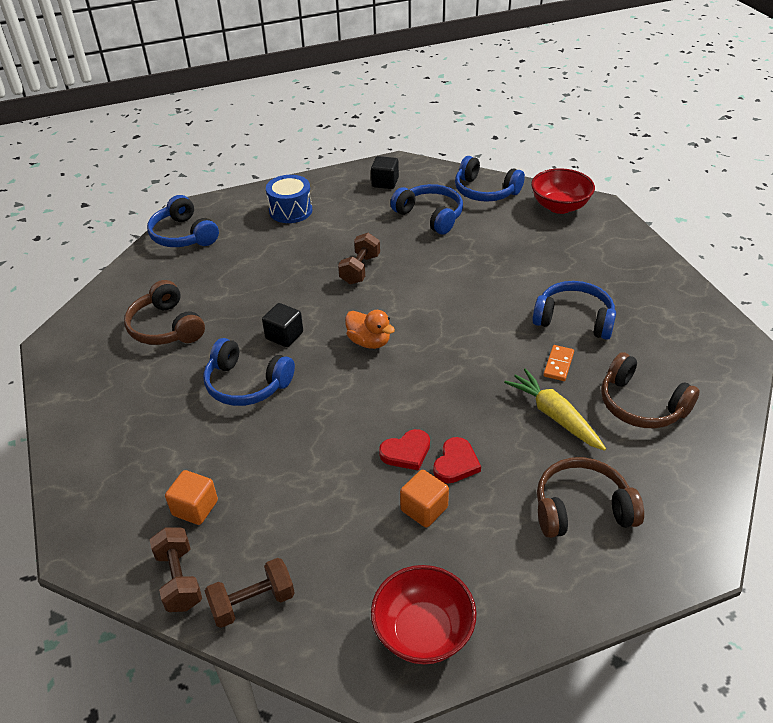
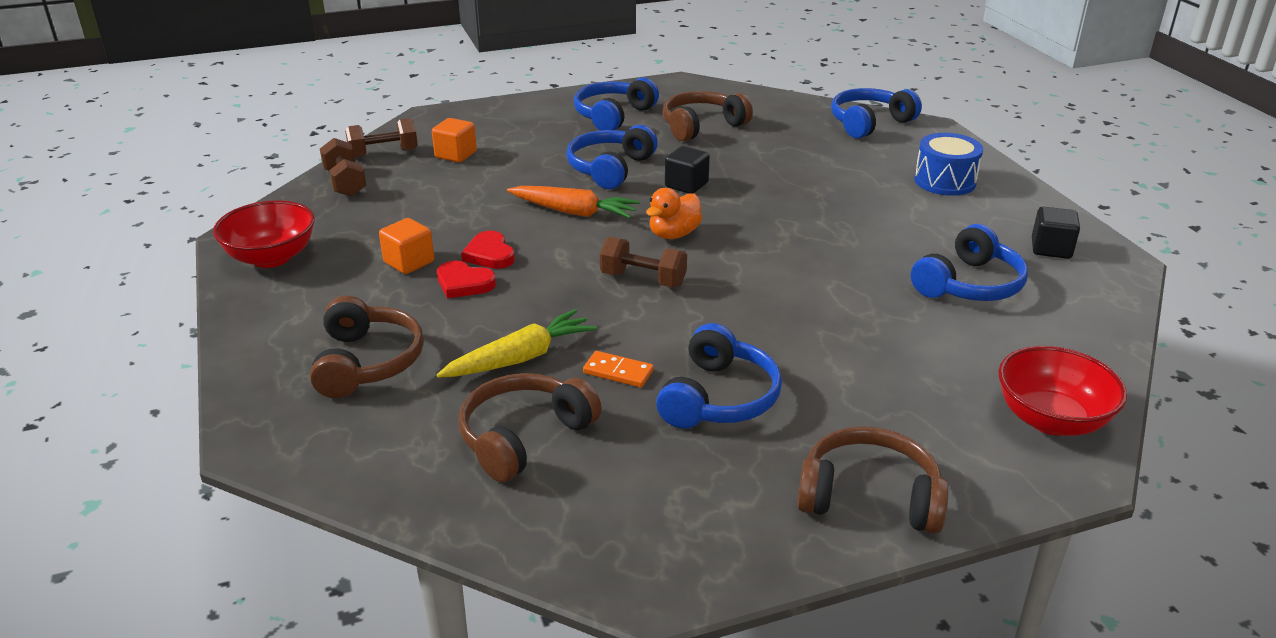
camera: 90 degrees right, 10 degrees down
brown dumbbell [338,233,380,284] -> brown dumbbell moved to [600,237,687,287]
blue headphones [455,156,525,202] -> blue headphones moved to [574,77,659,131]
none -> orange carrot [507,186,640,218]
none -> brown headphones [797,426,949,534]

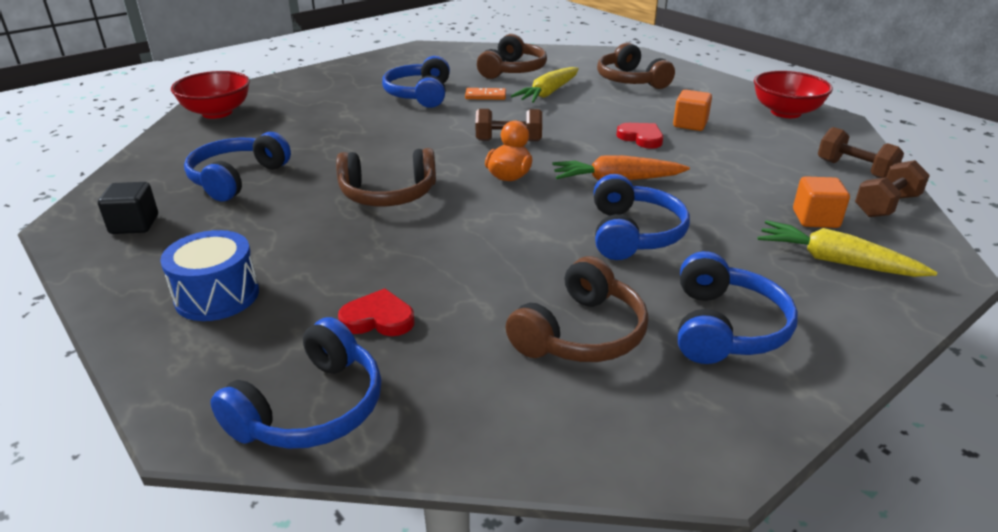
camera: 160 degrees right, 0 degrees up
red heart [437,261,496,299] -> red heart moved to [338,288,414,336]
black cube [665,146,710,194] -> none
brown headphones [797,426,949,534] -> brown headphones moved to [336,148,436,206]
none -> yellow carrot [758,220,937,277]

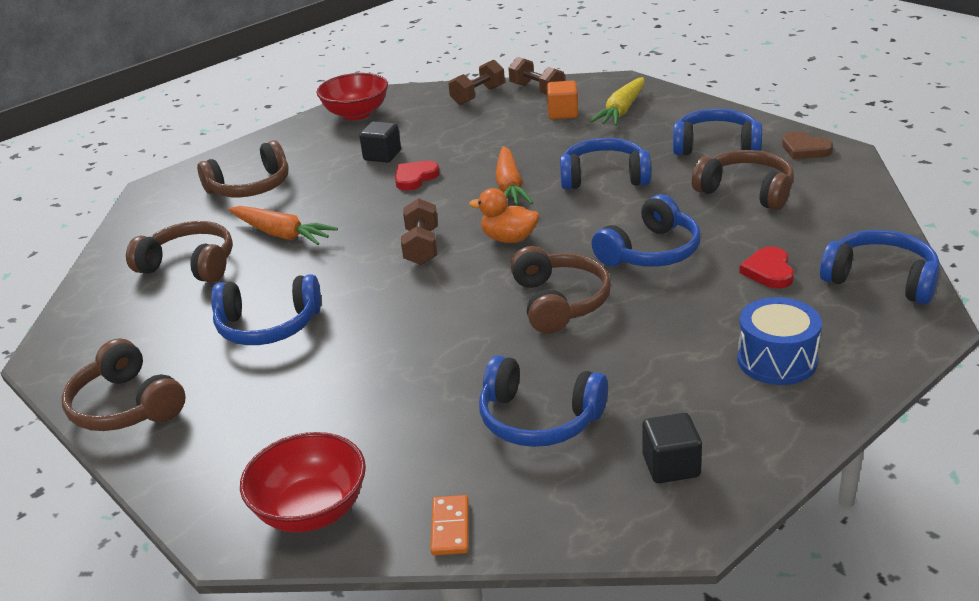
camera: 90 degrees left, 0 degrees up
orange domino [465,88,506,100] -> orange domino moved to [431,495,468,555]
yellow carrot [511,67,579,103] -> orange carrot [229,206,338,245]
orange cube [673,90,712,131] -> black cube [359,121,401,163]
none -> brown headphones [62,338,186,431]
none -> blue headphones [592,194,701,267]
none -> brown heart [782,131,833,159]

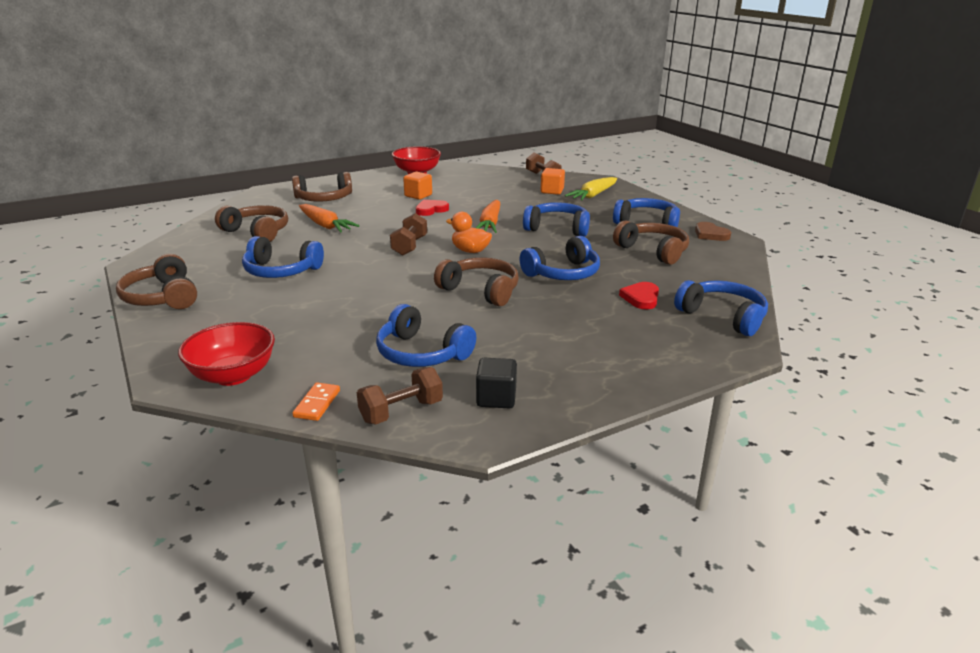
camera: 10 degrees right, 5 degrees down
black cube [359,121,401,163] -> orange cube [403,172,432,200]
brown dumbbell [448,60,505,105] -> brown dumbbell moved to [357,367,443,424]
brown headphones [510,246,611,334] -> brown headphones turned 60 degrees counterclockwise [434,257,519,306]
blue drum [737,297,822,385] -> none

